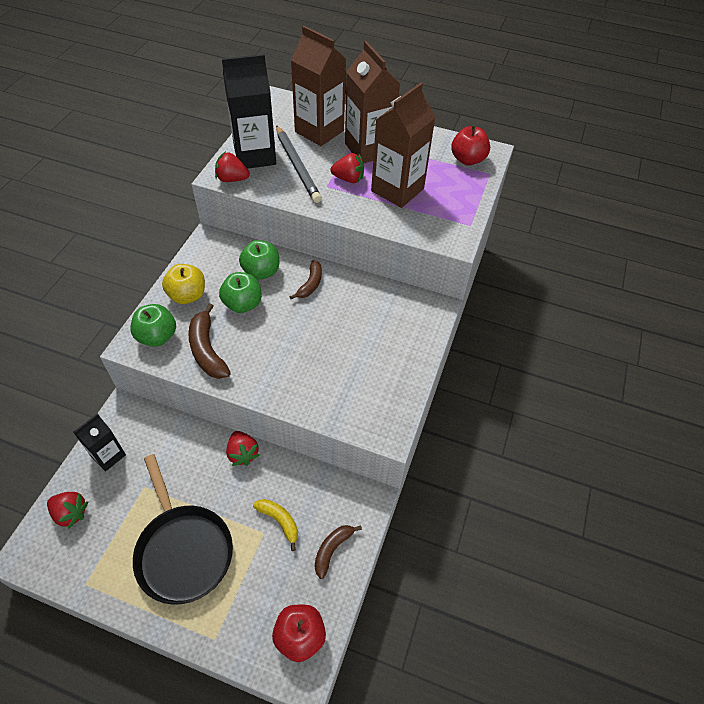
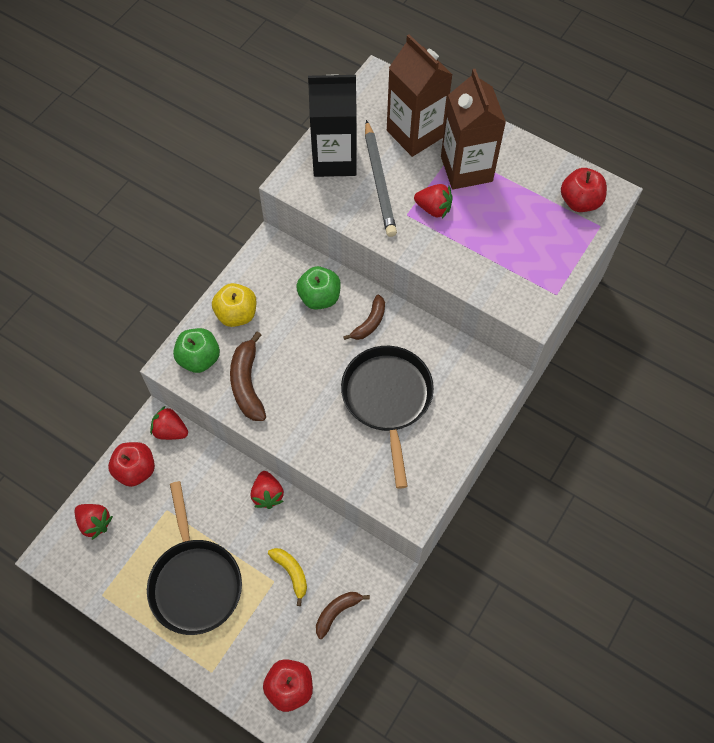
camera: 15 degrees right, 10 degrees up
black carton [73,413,126,472] -> red apple [108,442,155,487]
red strawberry [215,152,250,182] -> red strawberry moved to [150,406,188,440]
green apple [219,272,262,313] -> none
brown carton [371,82,436,208] -> none
none -> black pan [341,346,434,489]

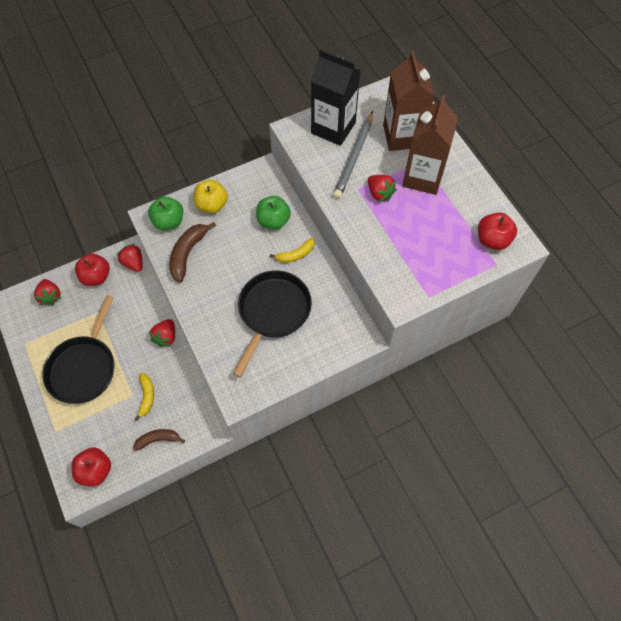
camera: 30 degrees right, 0 degrees up
brown banana [343,295,385,340] -> yellow banana [270,238,315,263]

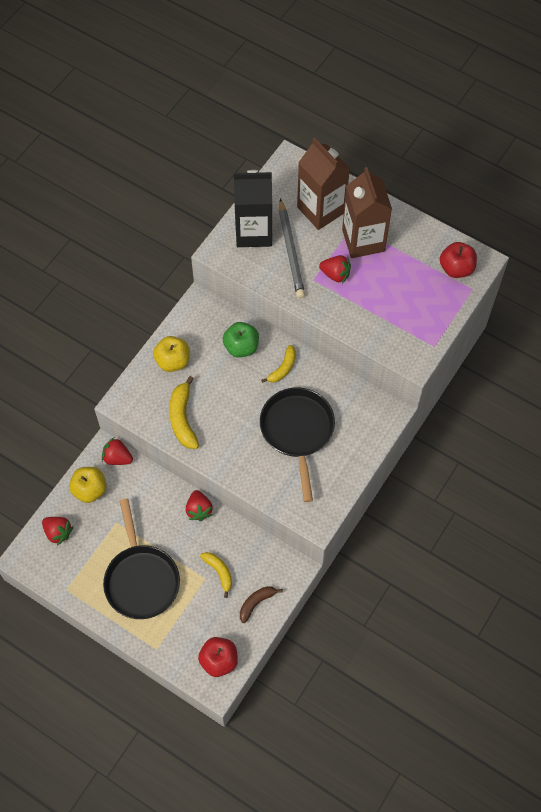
camera: 30 degrees left, 0 degrees up
red apple [75,253,110,286] -> yellow apple [69,467,107,503]
green apple [148,196,183,230] -> none
brown banana [169,222,216,283] -> yellow banana [169,376,199,449]

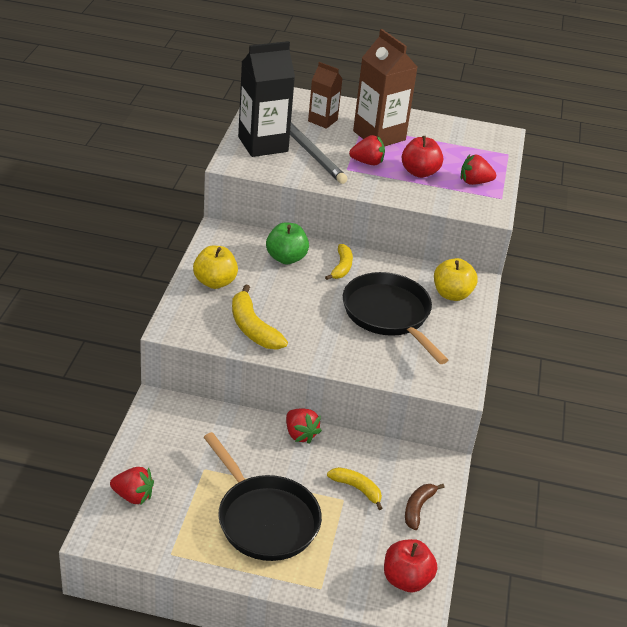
camera: 25 degrees left, 25 degrees down
yellow apple [69,467,107,503] -> yellow apple moved to [434,258,478,301]
red strawberry [102,438,133,465] -> red strawberry moved to [461,155,496,185]
brown carton [297,138,350,230] -> brown carton [308,62,343,129], size x0.58
red apple [440,242,477,278] -> red apple moved to [402,136,443,178]

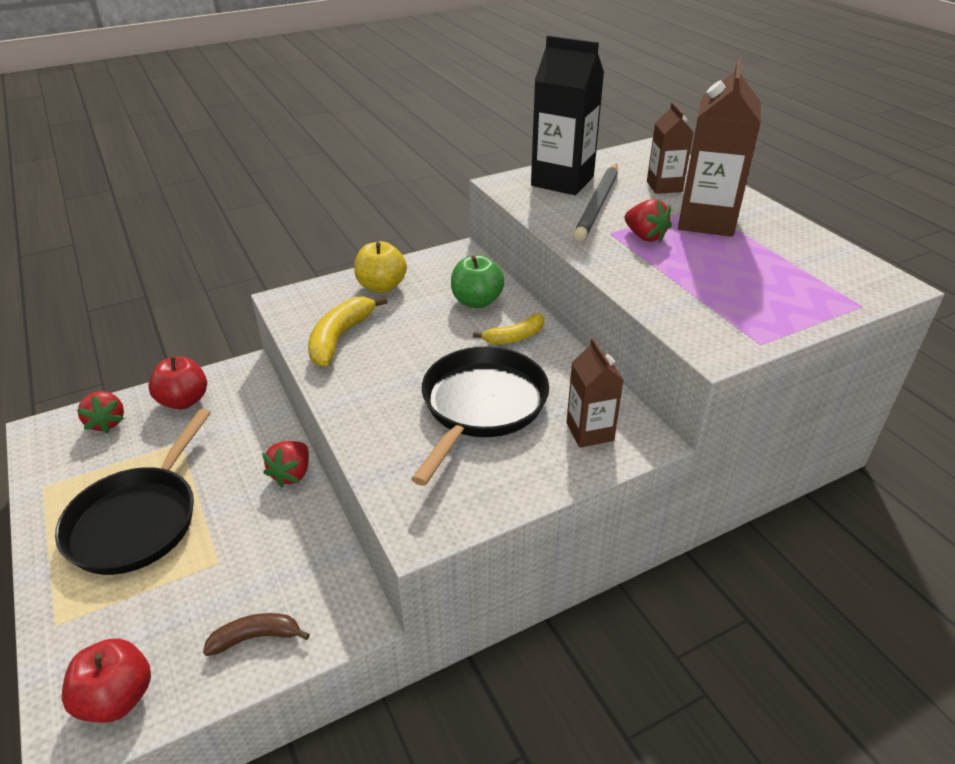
camera: 55 degrees right, 0 degrees up
yellow banana [327,467,383,510] -> none
red apple [402,136,443,178] -> red apple moved to [148,356,207,410]
yellow apple [434,258,478,301] -> brown carton [566,338,624,448]
red strawberry [461,155,496,185] -> none

